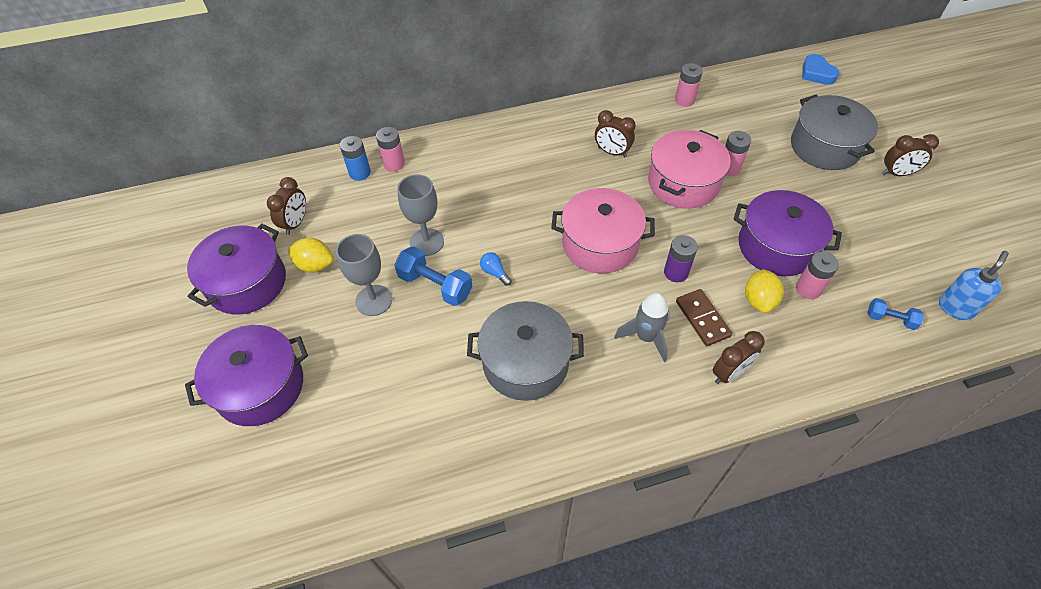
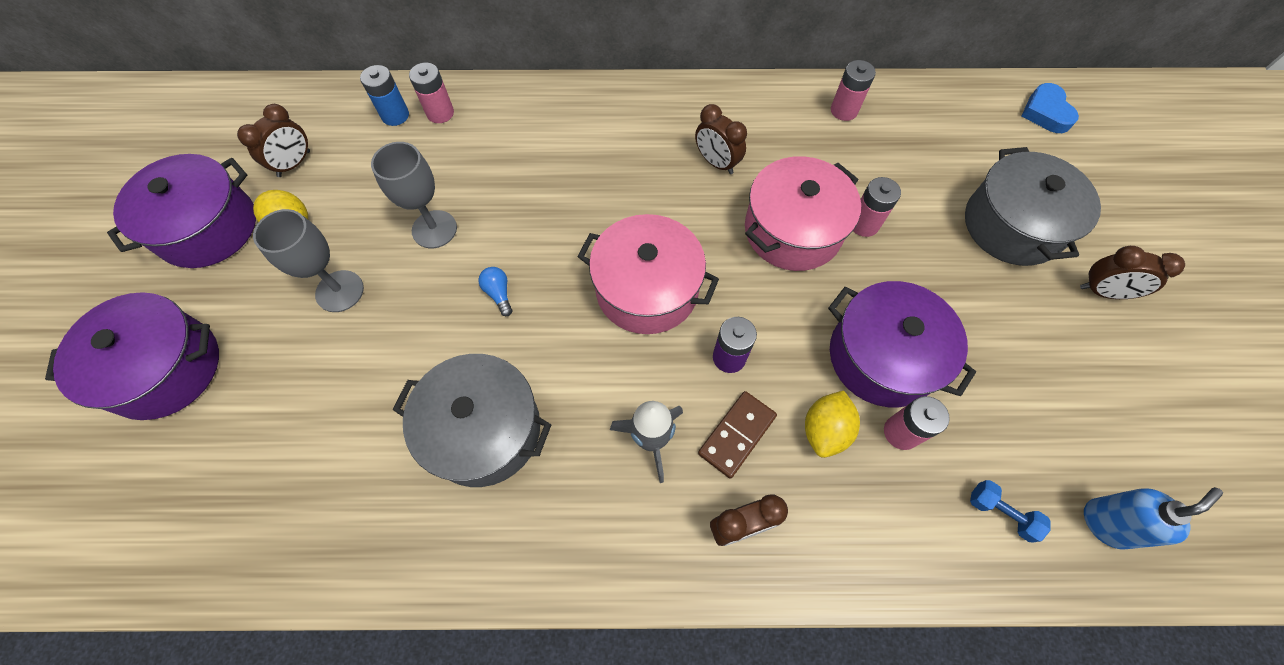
camera: 15 degrees right, 10 degrees up
blue dumbbell [394,246,473,306] -> none
brown domino [676,289,732,346] -> brown domino turned 45 degrees clockwise [698,391,777,478]

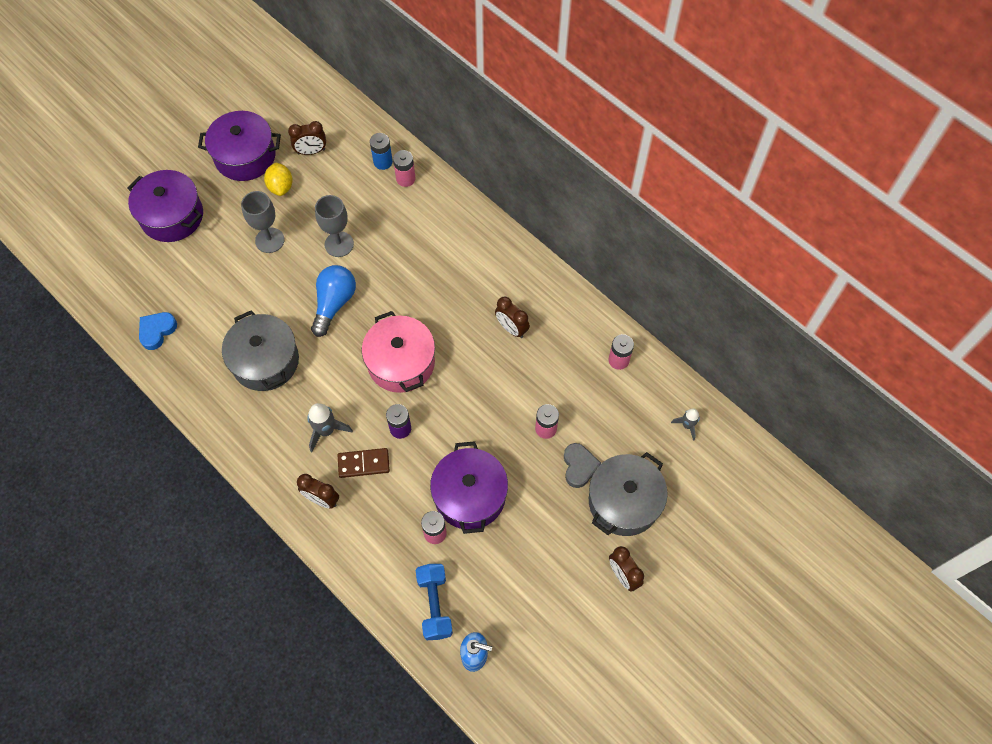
camera: 45 degrees right, 0 degrees up
blue light bulb [478,267,512,316] -> blue light bulb [311,265,356,337], size x2.19
brown clock [695,104,747,174] -> brown clock turned 45 degrees counterclockwise [495,296,530,338]
pink pot [745,156,861,271] -> none
yellow lemon [805,390,860,458] -> none
blue dumbbell [970,480,1051,542] -> blue dumbbell [416,564,453,640], size x1.72
blue heart [1021,83,1079,133] -> blue heart moved to [139,312,177,350]
none -> grey heart [564,443,601,488]
none -> grey rocket [671,409,700,441]

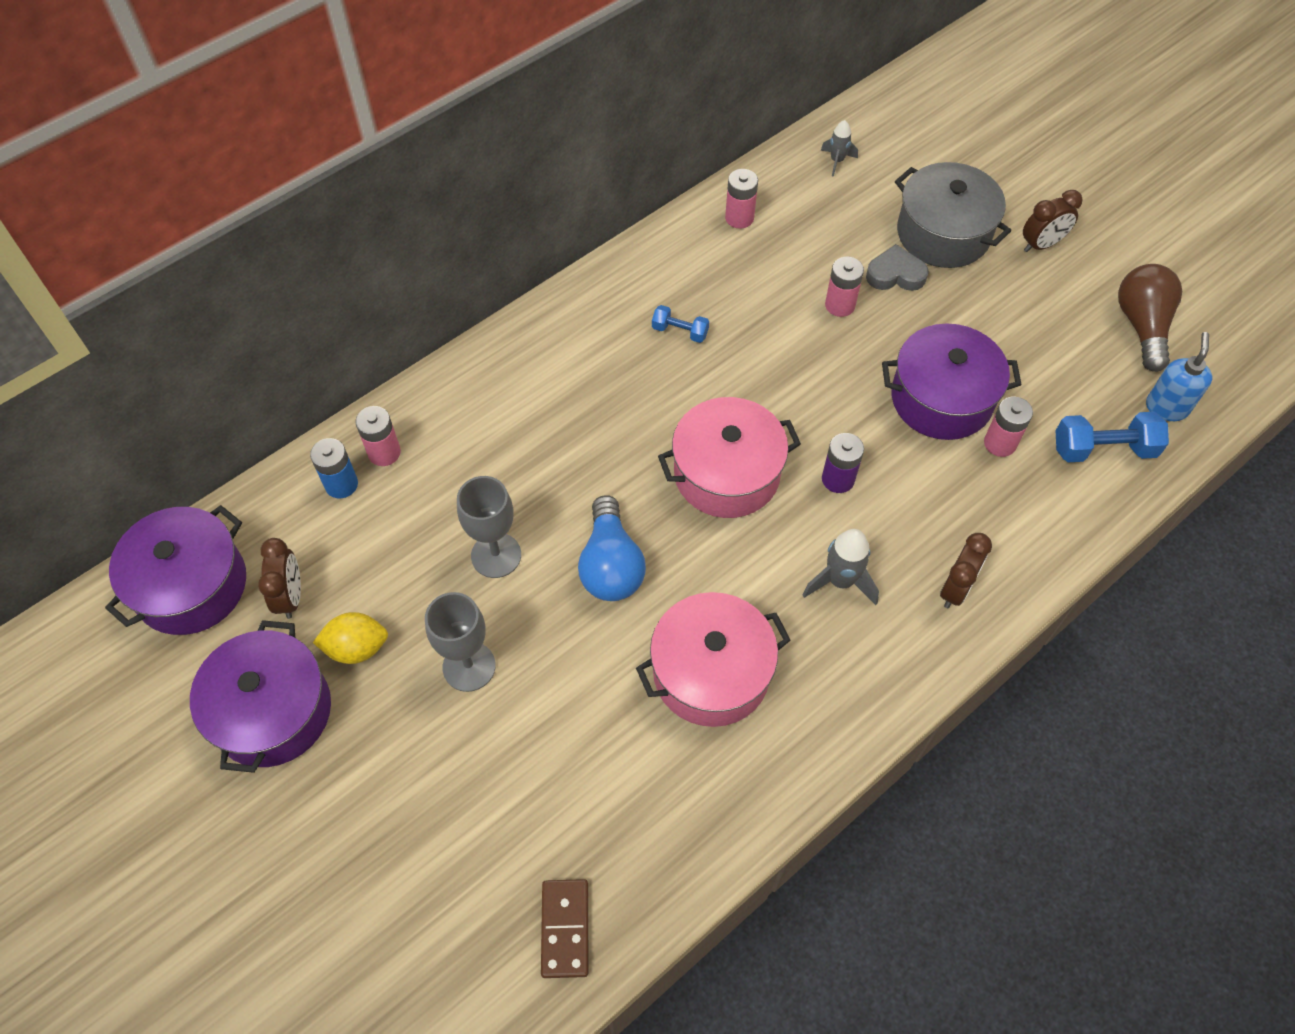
camera: 85 degrees left, 5 degrees down
purple pot [128,170,203,242] -> purple pot moved to [105,505,246,635]
blue heart [139,312,177,350] -> none
grey pot [222,310,299,391] -> pink pot [636,592,790,727]
blue light bulb [311,265,356,337] -> blue light bulb turned 120 degrees counterclockwise [578,495,646,601]
brown domino [338,448,390,478] -> brown domino moved to [541,879,588,978]
brown clock [495,296,530,338] -> blue dumbbell [652,305,709,343]
none -> brown light bulb [1118,264,1182,372]

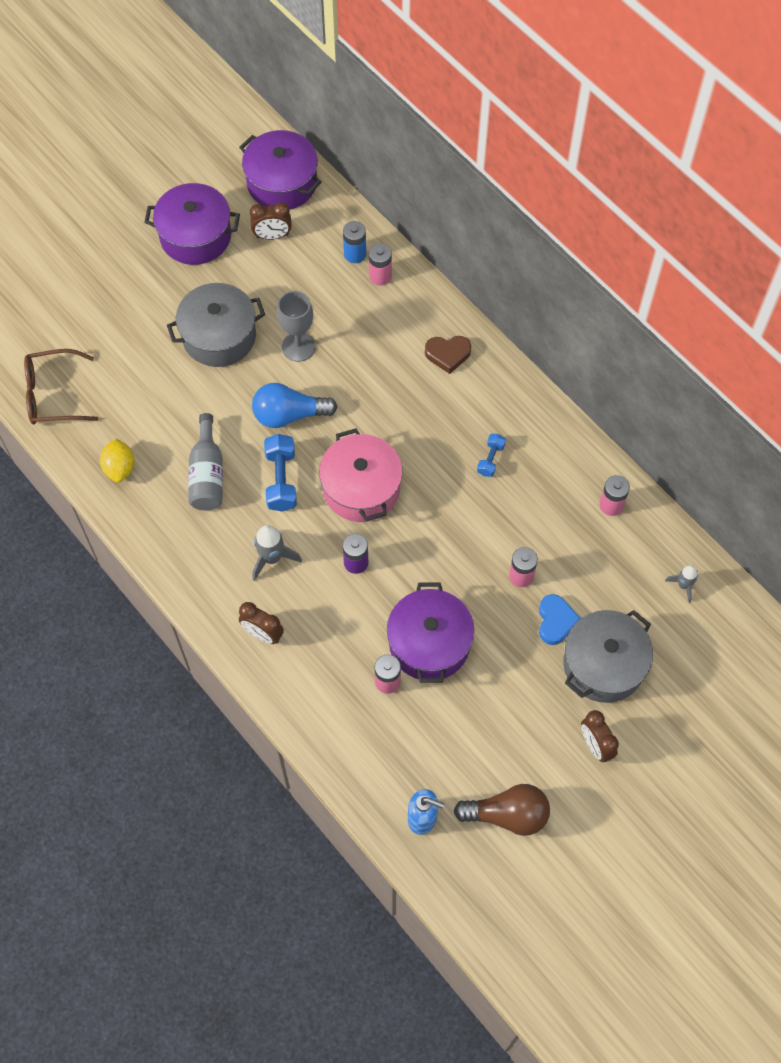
camera: 90 degrees right, 5 degrees up
yellow lemon [313,612,388,664] -> yellow lemon moved to [100,438,134,482]
grey goblet [425,592,496,692] -> grey pot [167,283,265,367]
brown domino [541,879,588,978] -> brown glasses [24,349,98,424]
pink pot [636,592,790,727] -> grey bottle [188,413,223,510]
grey heart [866,244,929,291] -> blue heart [539,594,581,645]
blue dumbbell [1056,412,1169,462] -> blue dumbbell moved to [264,434,297,512]
none -> brown heart [425,336,471,374]

